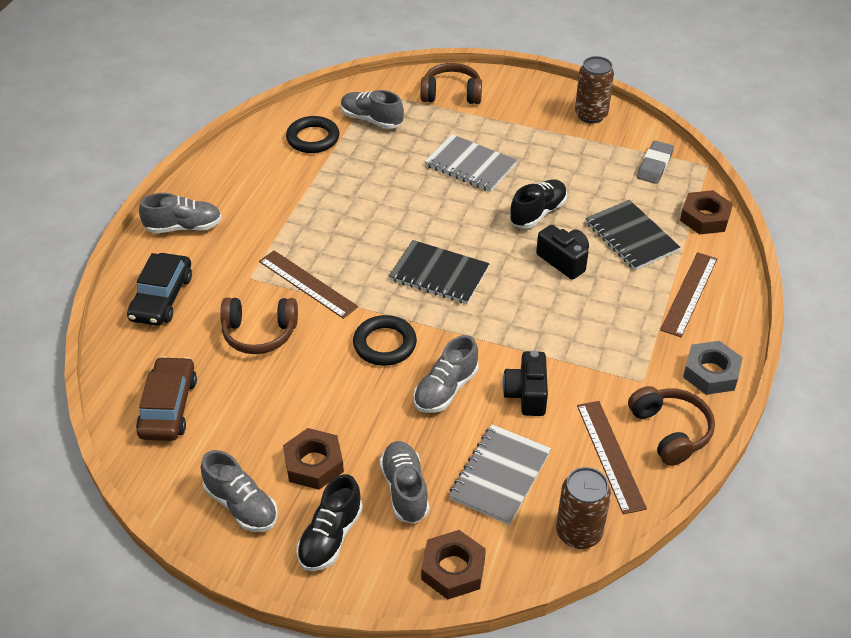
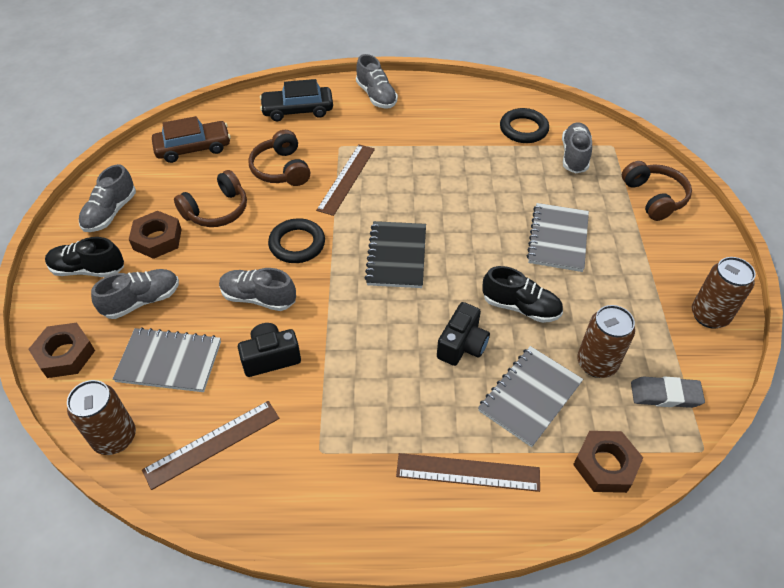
camera: 70 degrees right, 5 degrees up
black notebook [586,200,680,270] -> grey notebook [478,346,583,447]
brown headphones [628,386,715,466] -> brown headphones moved to [174,170,247,227]
grey nut [683,341,743,395] -> none
none -> brown can [577,305,635,378]

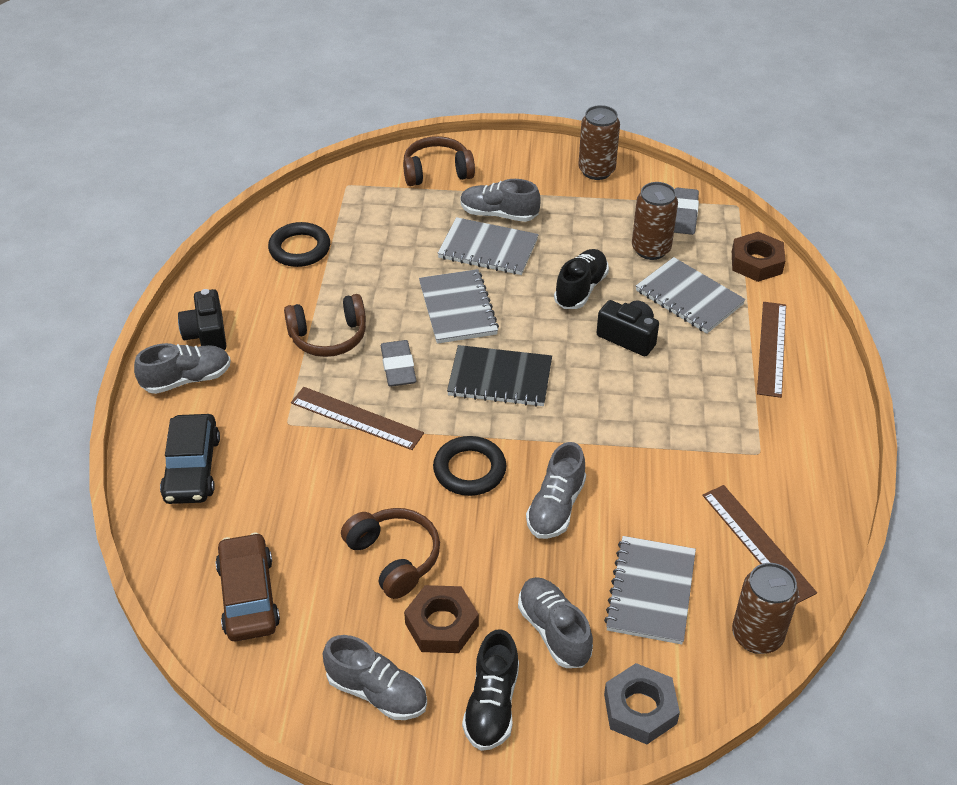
camera: 85 degrees left, 5 degrees down
brown nut [28,323,95,378] -> grey nut [604,663,680,744]
black camera [238,323,301,377] -> black camera moved to [178,289,226,350]
brown headphones [248,130,310,186] -> brown headphones moved to [284,294,366,357]
grey shoe [562,122,592,174] -> grey shoe moved to [460,179,541,222]
none -> grey eraser [381,340,417,387]
none -> grey notebook [419,269,499,344]

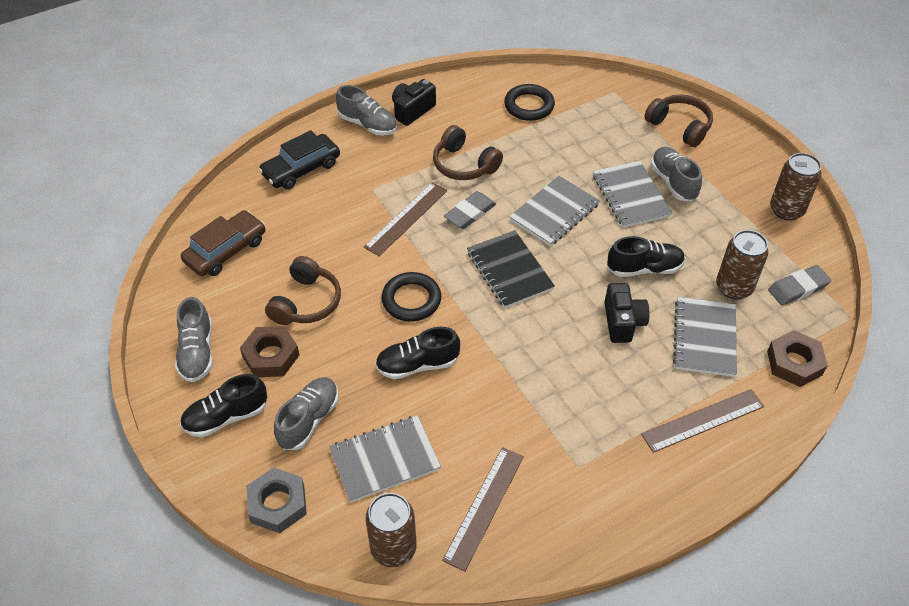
camera: 55 degrees right, 5 degrees up
brown ruler [291,387,424,450] -> brown ruler turned 45 degrees clockwise [364,182,447,256]
grey shoe [526,442,586,539] -> black shoe [375,327,460,379]

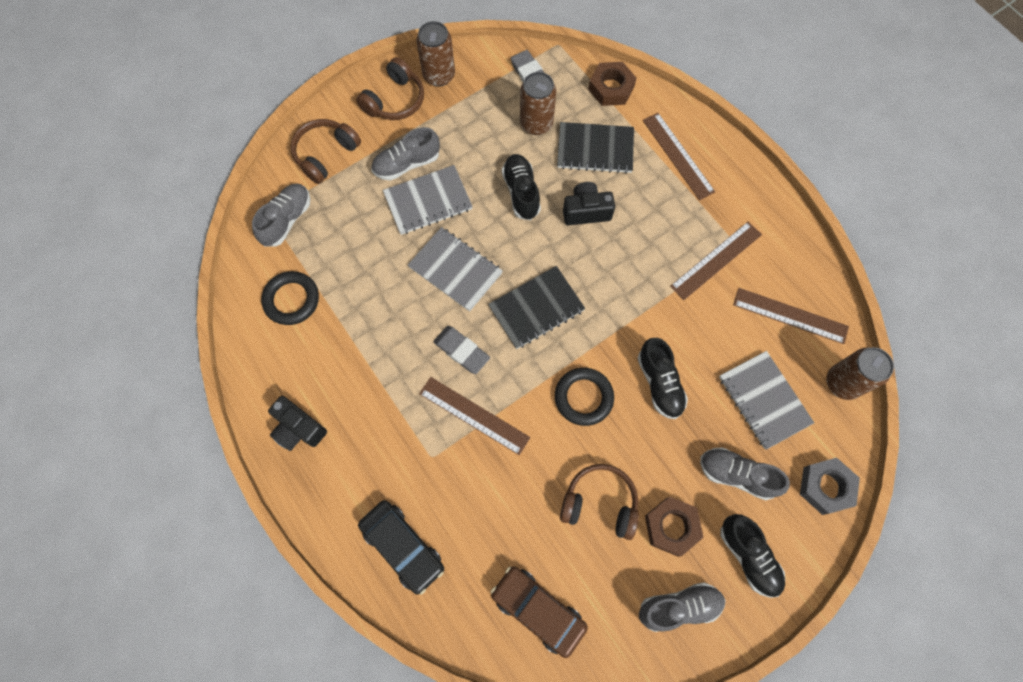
camera: 95 degrees left, 20 degrees up
grey shoe [336,85,397,135] -> grey shoe moved to [252,183,310,247]
brown headphones [433,125,503,180] -> brown headphones moved to [356,57,424,120]
grey notebook [673,297,737,377] -> black notebook [557,122,634,174]
none -> brown ruler [670,222,762,300]

